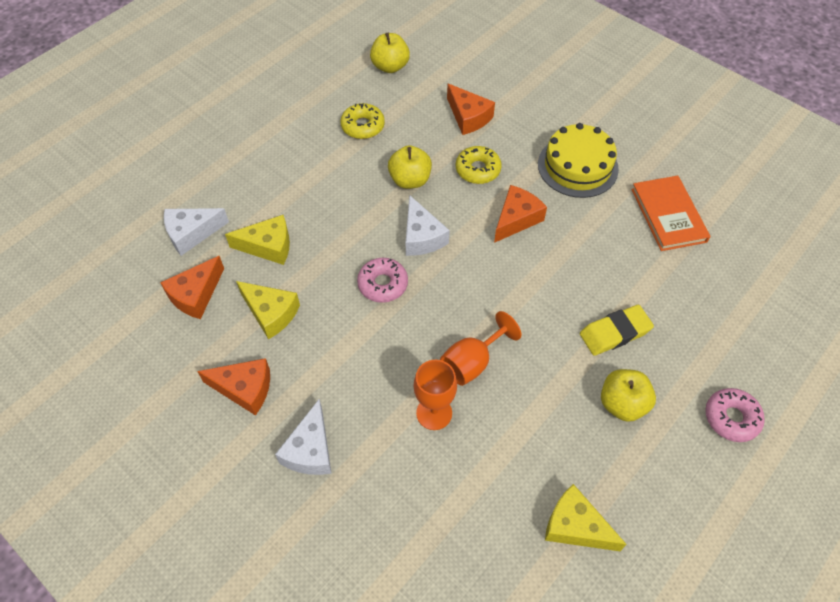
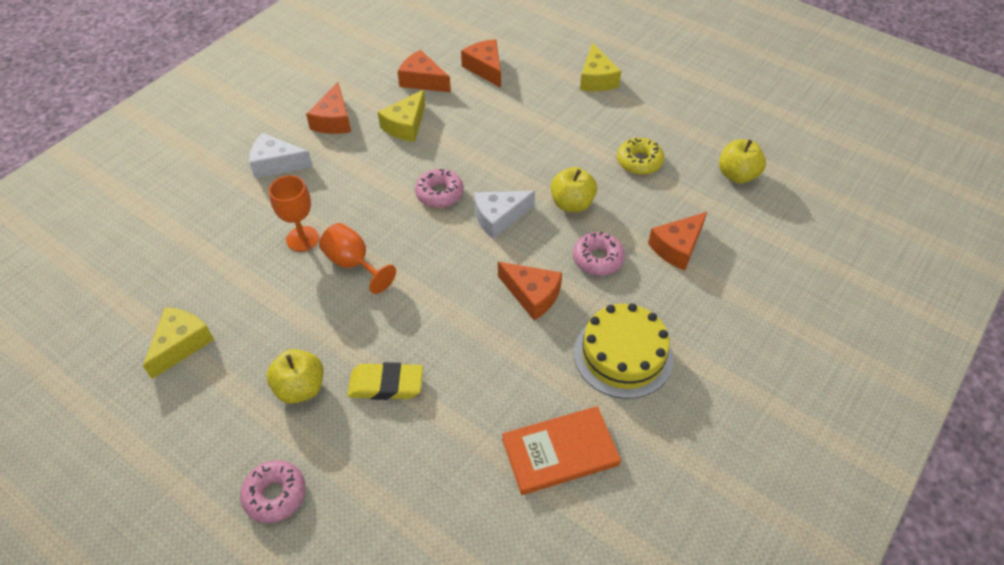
camera: 85 degrees right, 5 degrees down
white cheese [164,208,229,256] -> orange cheese [461,39,501,88]
yellow cheese [225,215,290,265] -> yellow cheese moved to [580,43,621,91]
yellow donut [456,146,502,184] -> pink donut [573,232,625,276]
yellow eraser [580,305,654,356] -> yellow eraser turned 60 degrees counterclockwise [347,362,423,400]

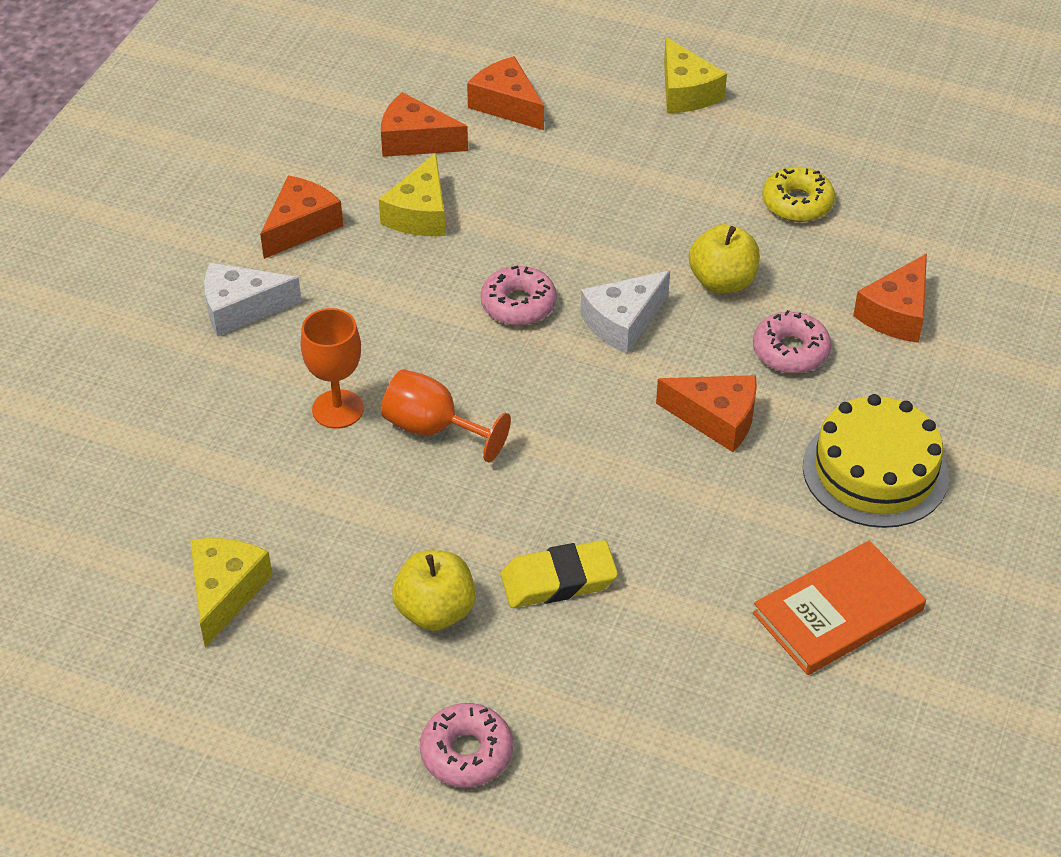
camera: 15 degrees left, 5 degrees down
orange cheese [306,82,351,134] -> orange cheese turned 135 degrees counterclockwise [260,175,343,259]
yellow apple [719,139,766,184] -> none

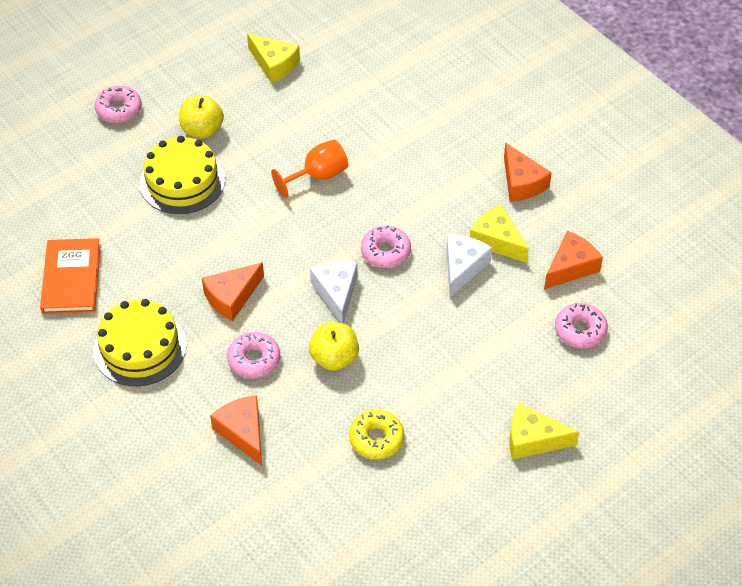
camera: 120 degrees right, 5 degrees up
white cheese [204,263,302,337] -> white cheese moved to [446,234,492,297]
orange goblet [301,308,364,429] -> none
orange cheese [467,56,544,130] -> pink donut [555,303,608,349]
yellow eraser [500,540,618,608] -> yellow cake [140,136,225,214]

